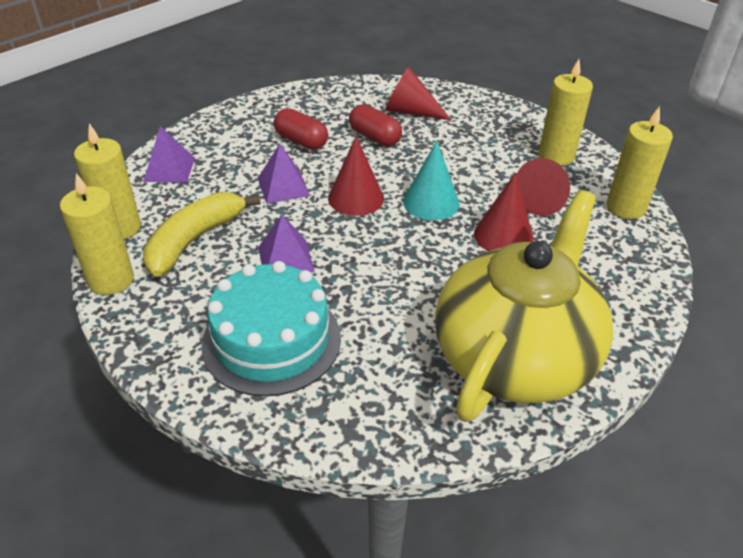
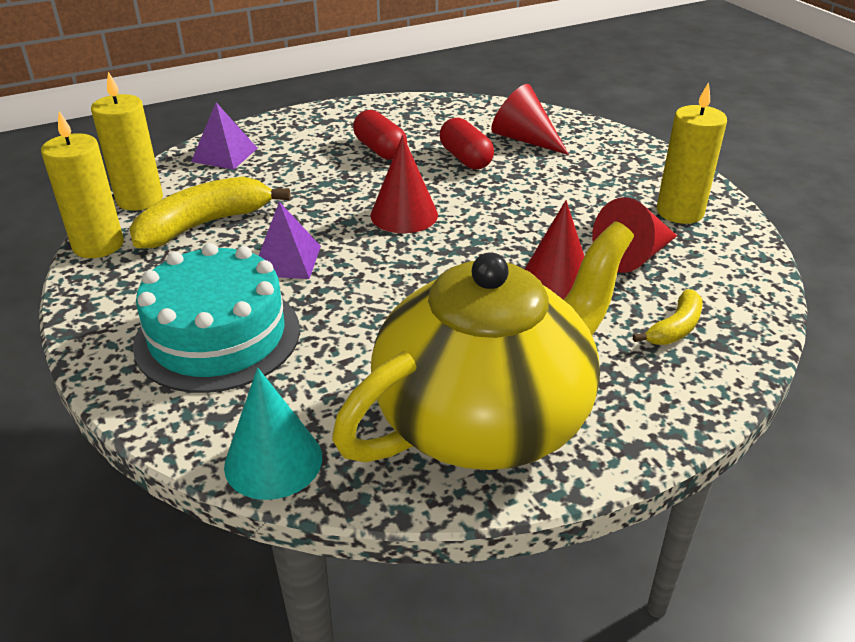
camera: 20 degrees right, 5 degrees down
purple pyramid [258,143,310,204] -> none
turquoise cone [403,141,459,221] -> turquoise cone moved to [224,368,322,500]
yellow candle [606,106,673,219] -> none
none -> yellow banana [633,289,703,345]

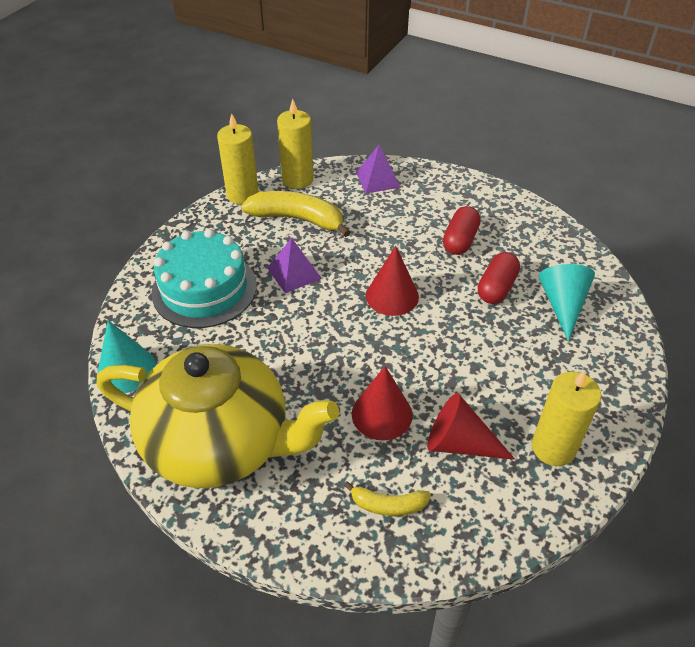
camera: 55 degrees right, 10 degrees up
red cone [491,84,569,155] -> turquoise cone [539,264,595,341]

